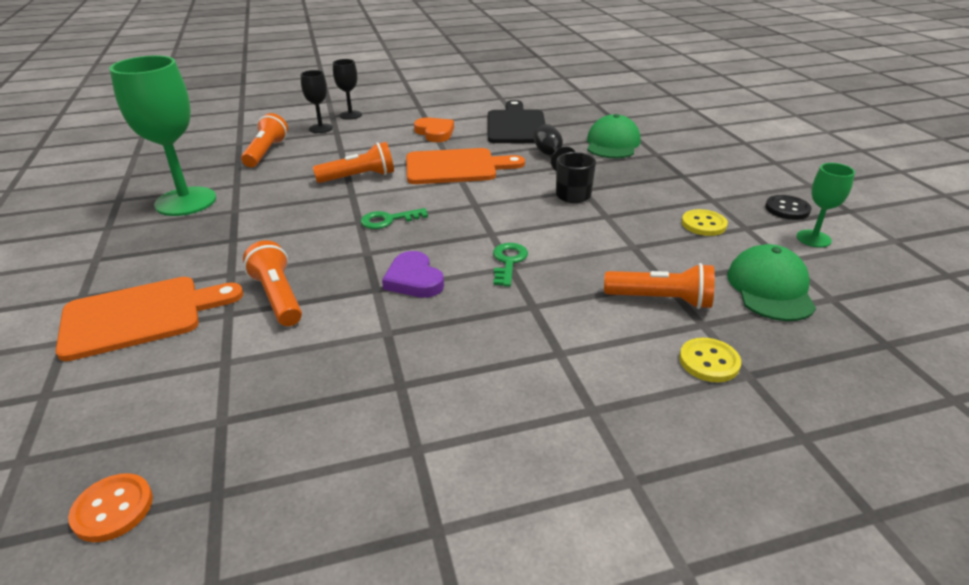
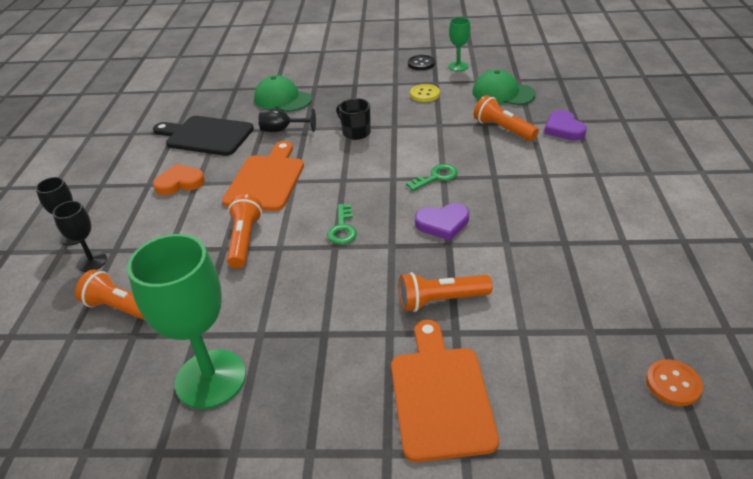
camera: 70 degrees left, 5 degrees up
green key [493,243,528,287] -> green key turned 120 degrees clockwise [406,164,458,191]
orange flashlight [604,263,715,309] -> orange flashlight turned 75 degrees counterclockwise [474,95,539,141]
yellow button [679,338,741,382] -> purple heart [544,110,587,141]

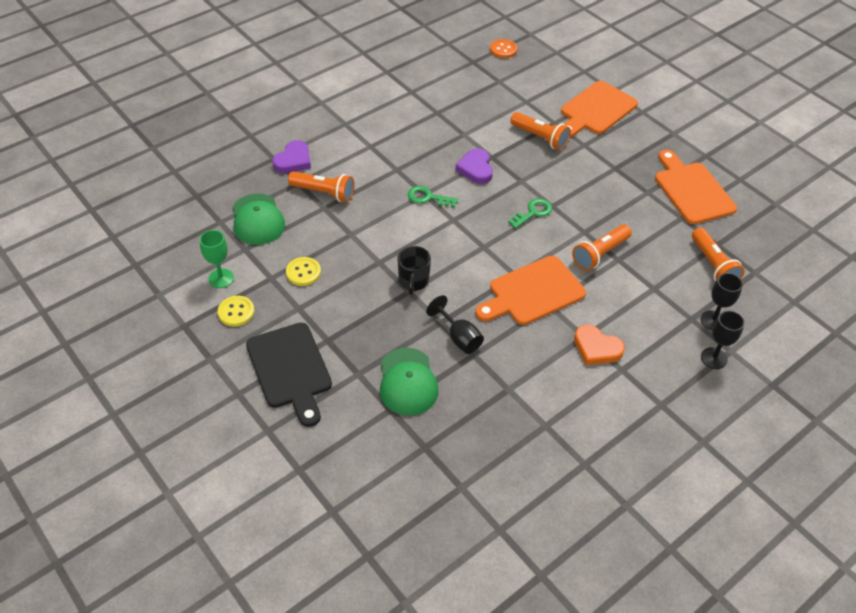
camera: 135 degrees left, 10 degrees up
green goblet [127,234,246,409] -> orange cutting board [655,150,737,224]
black cutting board [153,116,254,156] -> black cutting board moved to [246,323,332,427]
black button [408,55,435,70] -> yellow button [218,296,254,327]
purple heart [415,203,469,241] -> purple heart turned 135 degrees counterclockwise [455,148,493,184]
orange flashlight [474,95,539,141] -> orange flashlight turned 75 degrees counterclockwise [288,171,354,202]

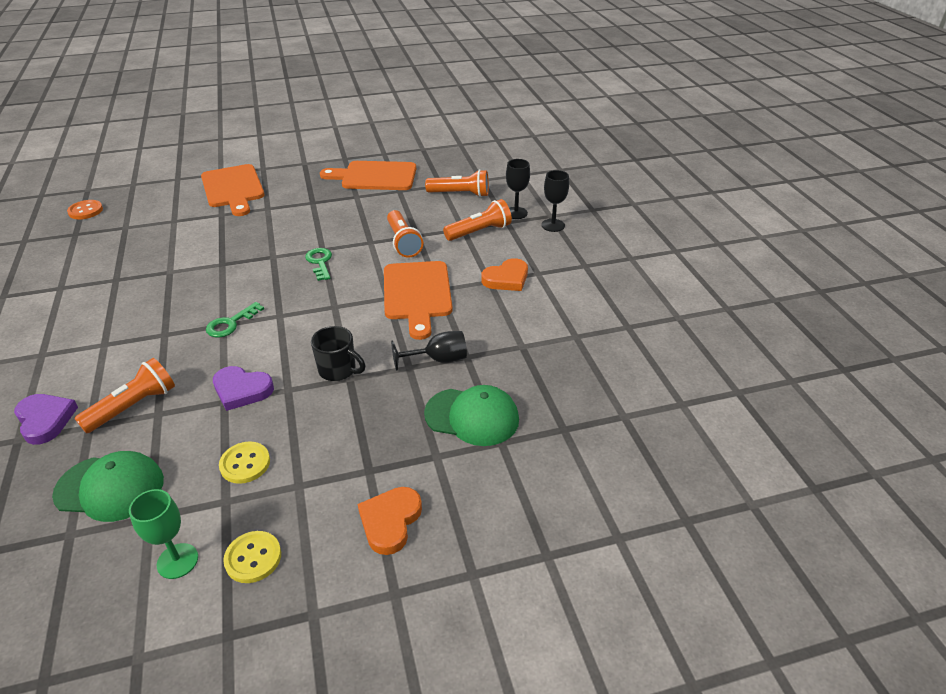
camera: 65 degrees left, 10 degrees down
black cutting board [246,323,332,427] -> orange heart [358,487,422,555]
purple heart [455,148,493,184] -> purple heart moved to [213,366,274,411]
orange flashlight [510,112,571,150] -> orange flashlight moved to [443,199,512,241]

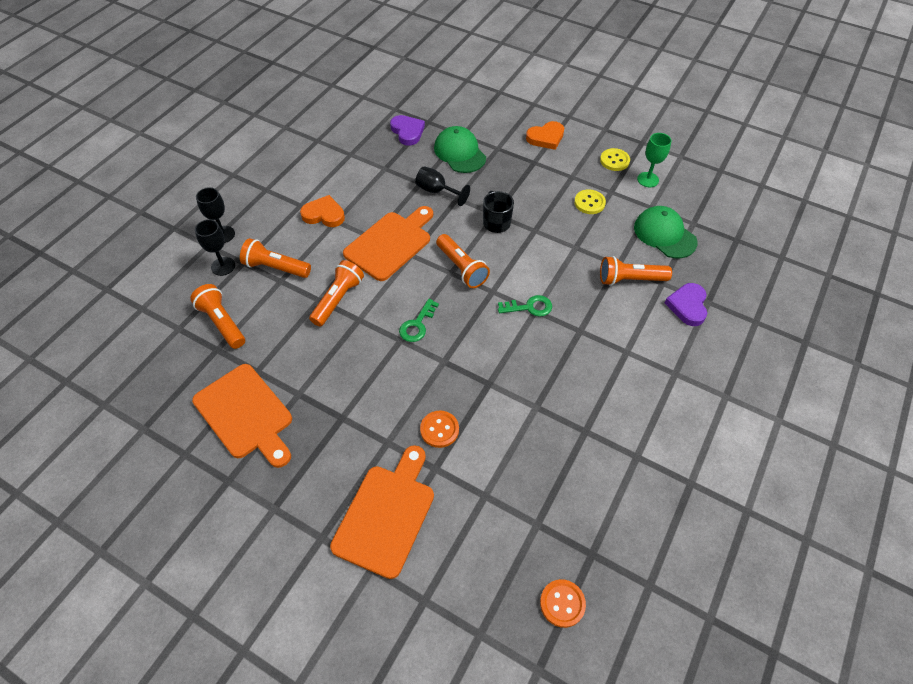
camera: 135 degrees left, 15 degrees up
purple heart [213,366,274,411] -> purple heart moved to [390,115,425,146]
none -> orange button [420,410,459,448]
none -> orange flashlight [436,234,490,288]

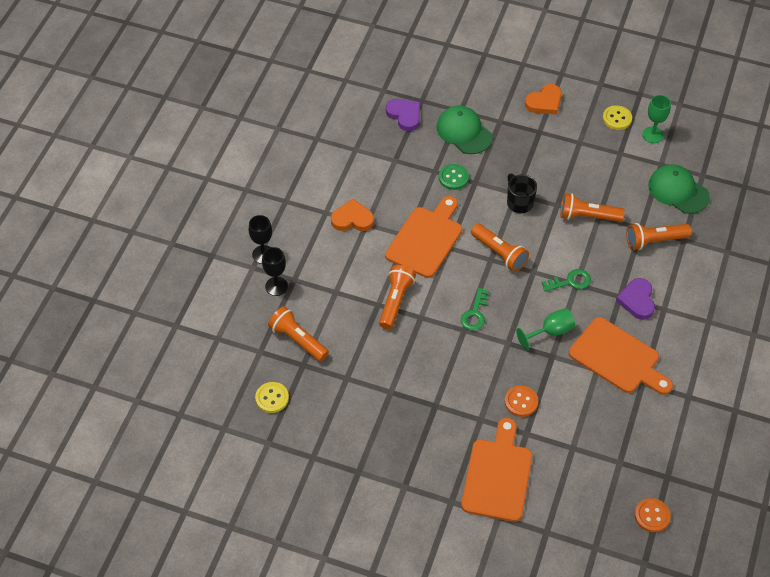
camera: 10 degrees left, 0 degrees up
orange cutting board [192,364,292,468] -> orange cutting board moved to [569,317,673,395]
orange flashlight [240,238,311,278] -> orange flashlight moved to [560,193,625,222]
black goblet [415,166,470,206] -> green button [439,164,469,190]
yellow button [574,189,606,214] -> yellow button moved to [255,382,289,413]
purple heart [665,283,707,326] -> purple heart moved to [616,278,655,320]
none -> green goblet [516,308,575,350]

